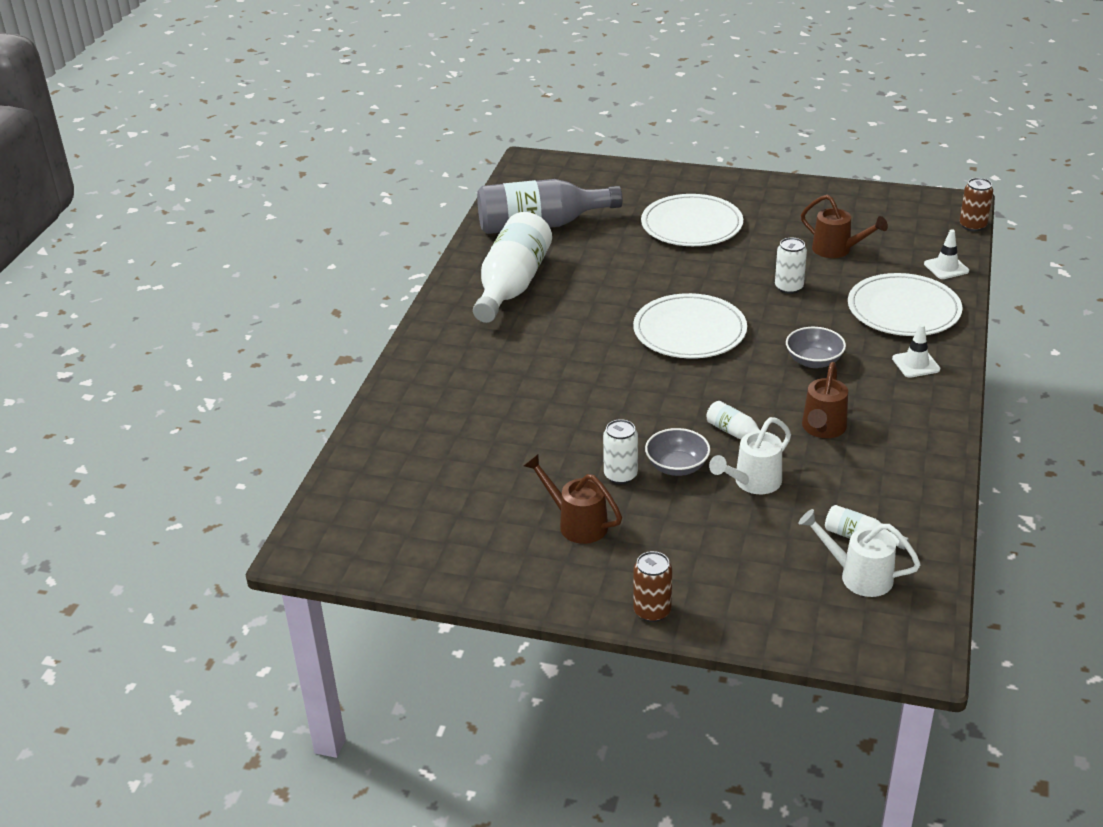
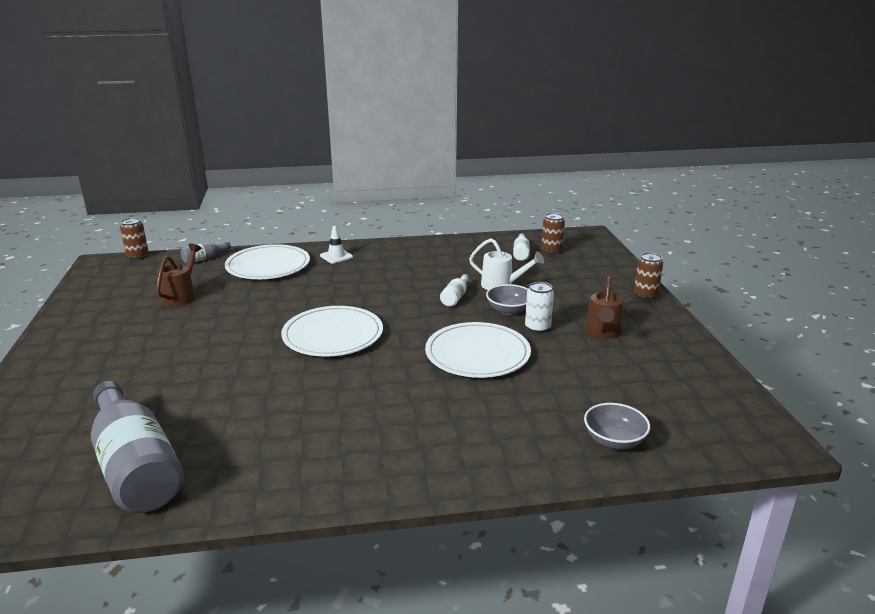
camera: 115 degrees left, 10 degrees down
white bottle [473,212,552,323] -> none
white plate [641,194,743,246] -> white plate moved to [425,322,531,378]
white can [775,238,807,294] -> none
grey bowl [786,327,846,368] -> grey bowl moved to [584,403,650,449]
white watering can [799,509,921,597] -> brown can [541,213,565,254]
brown watering can [802,362,848,438] -> none
white traffic cone [924,229,969,279] -> grey bottle [181,242,231,264]

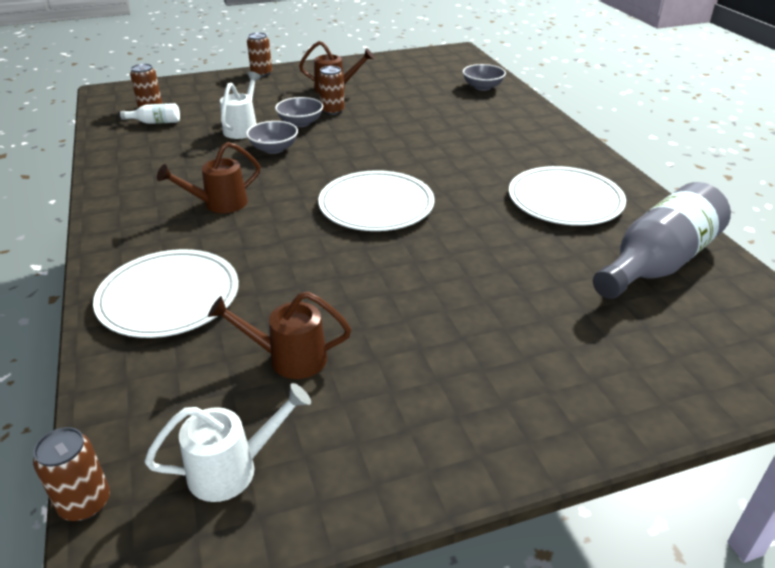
camera: 100 degrees left, 10 degrees up
grey bottle [181,242,231,264] -> none
white traffic cone [320,226,353,264] -> none
white plate [425,322,531,378] -> white plate moved to [509,166,626,226]
white bottle [440,274,469,307] -> grey bowl [246,121,298,154]
white can [525,282,554,333] -> brown can [319,66,345,115]
none -> white watering can [145,383,311,502]
none -> brown watering can [157,142,261,213]

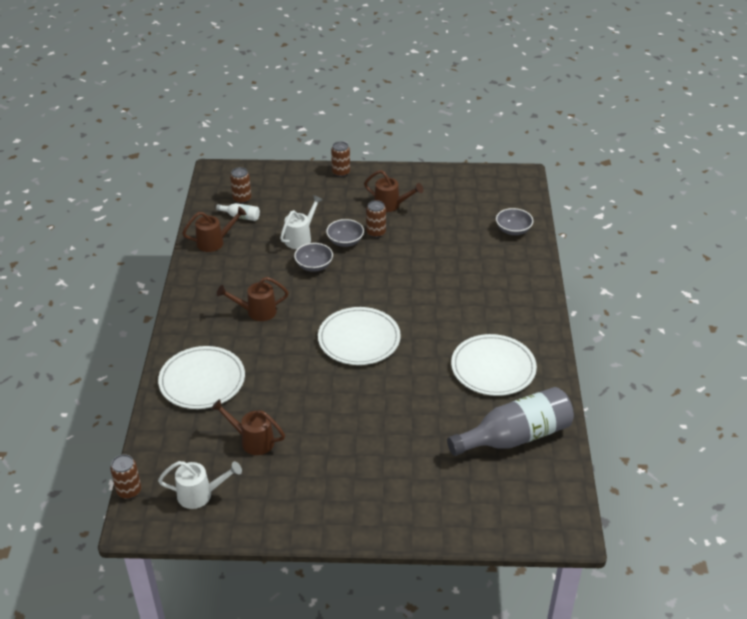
camera: 20 degrees right, 5 degrees up
none -> brown watering can [182,207,247,252]

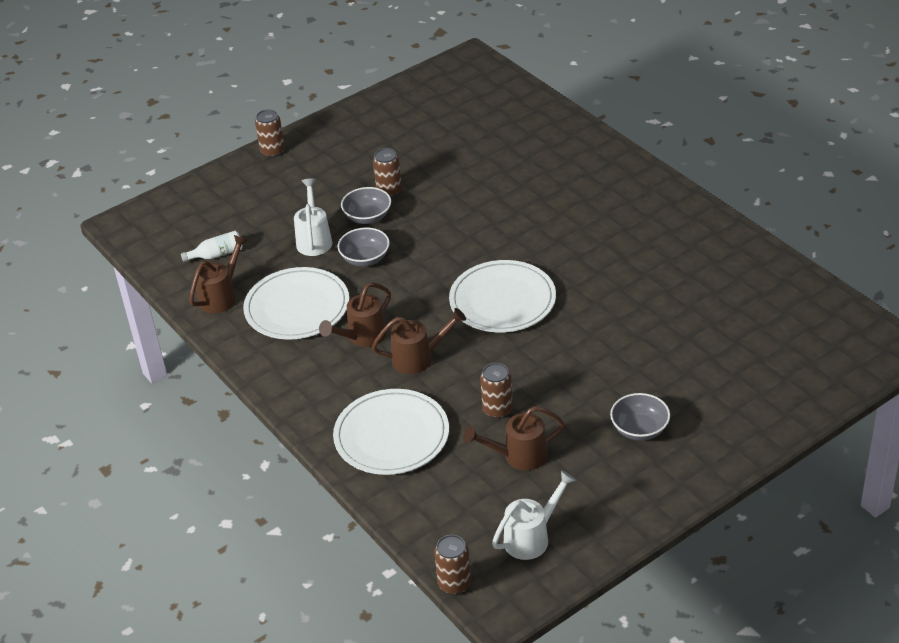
camera: 35 degrees left, 0 degrees up
brown can [230,167,251,204] -> brown can moved to [480,363,513,418]
brown watering can [364,170,423,212] -> brown watering can moved to [372,308,466,374]
grey bottle [447,387,574,456] -> none
white plate [451,334,537,396] -> white plate moved to [243,267,349,340]
grey bowl [496,208,533,235] -> grey bowl moved to [610,393,670,441]

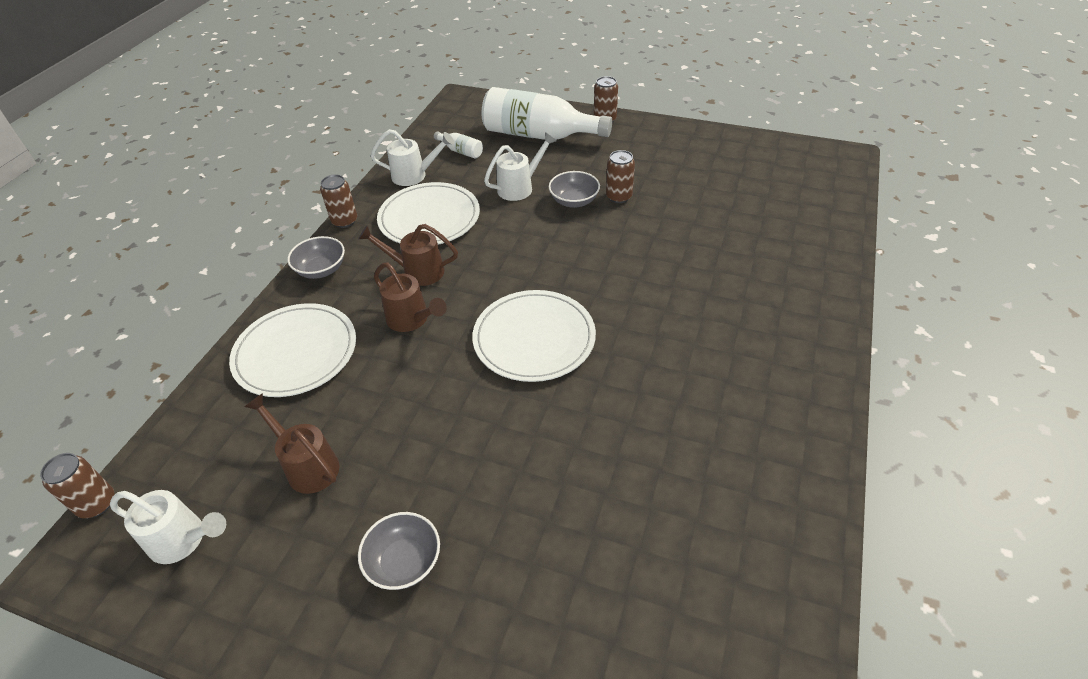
camera: 55 degrees right, 5 degrees up
brown watering can [189,235,248,314] -> white watering can [371,129,454,186]
grey bowl [338,227,390,266] -> grey bowl moved to [287,236,345,279]
brown can [480,363,513,418] -> brown can moved to [320,175,357,228]
none -> white bottle [482,87,612,140]

